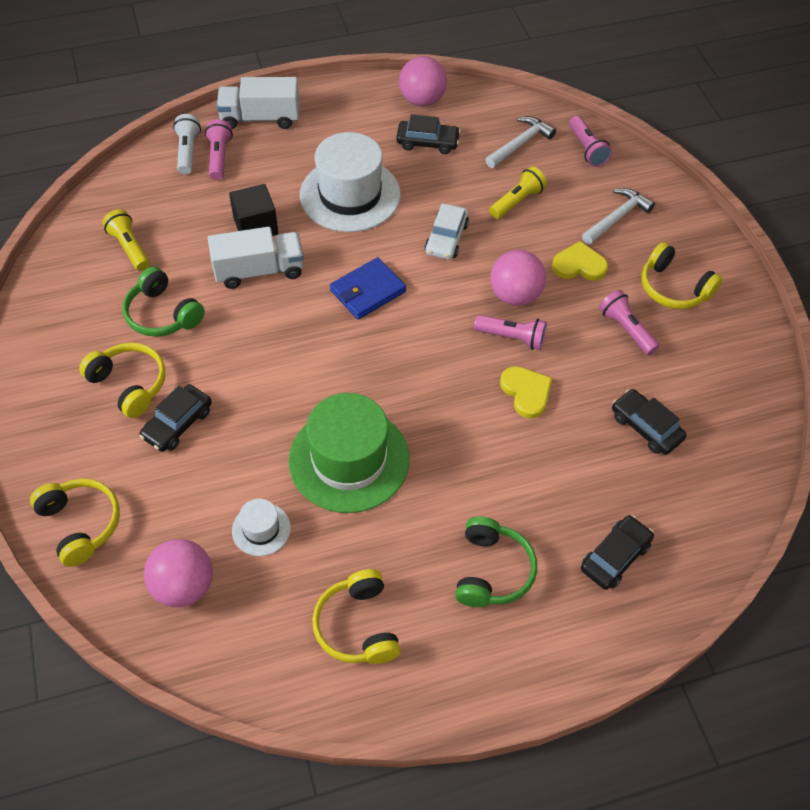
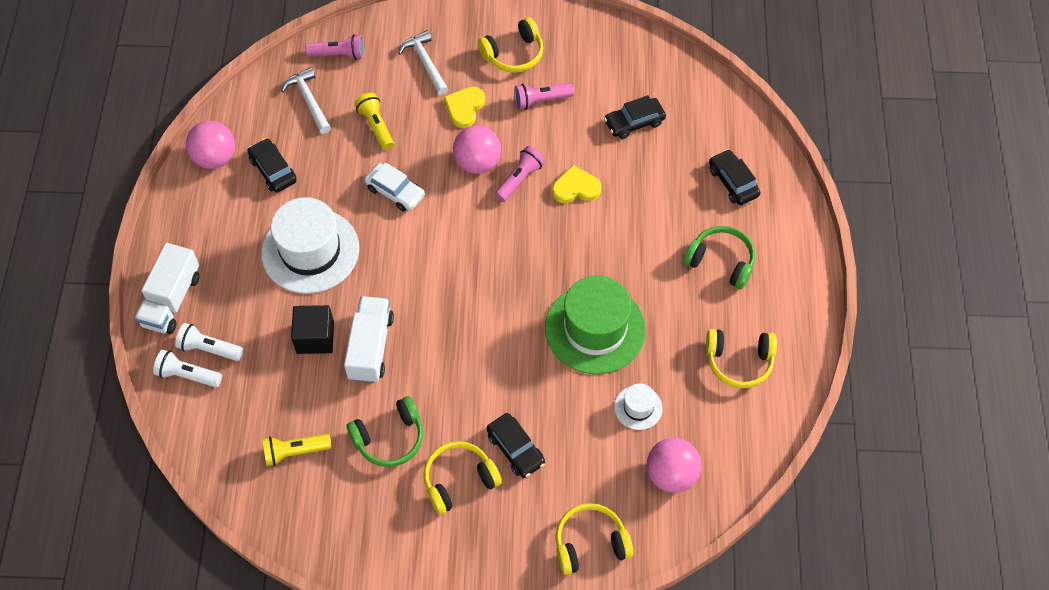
camera: 70 degrees left, 5 degrees up
pink flashlight [205,119,233,180] -> white flashlight [175,323,243,361]
blue wallet [330,257,406,319] -> none
black car [396,114,461,154] -> black car turned 60 degrees counterclockwise [247,138,296,193]

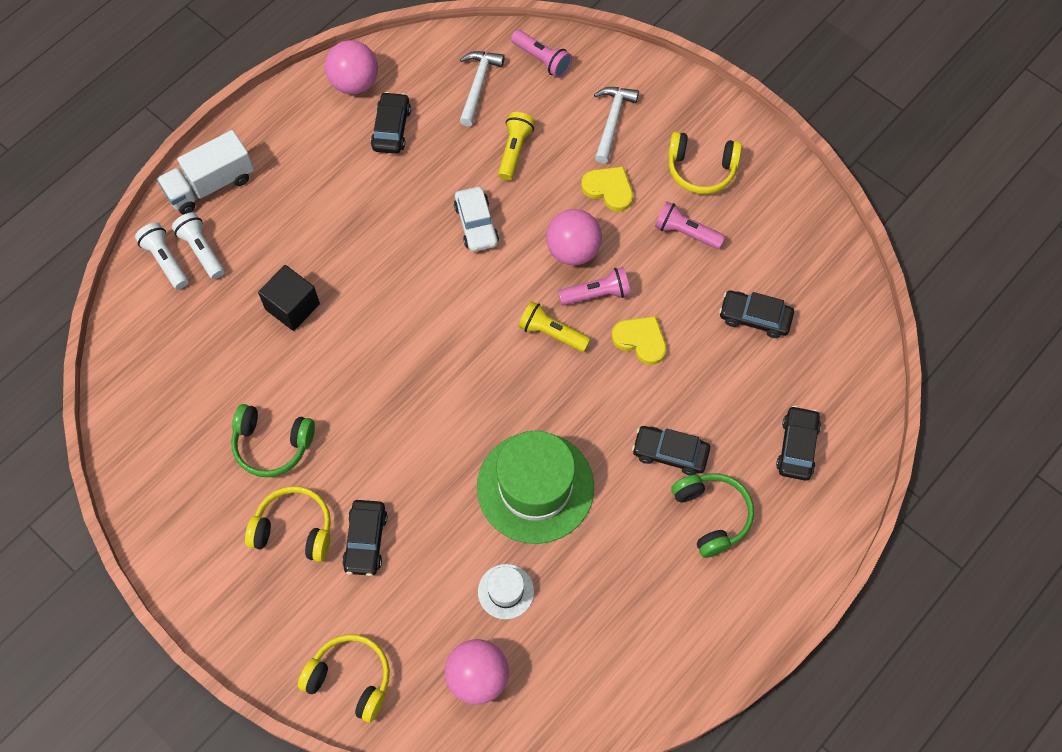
camera: 40 degrees right, 5 degrees up
white hat [261,197,359,294] -> none
yellow flashlight [262,434,332,466] -> yellow flashlight moved to [518,301,591,352]
white truck [344,296,394,383] -> none
yellow heart [444,87,485,128] -> yellow heart turned 60 degrees clockwise [581,166,633,211]
yellow headphones [706,329,777,388] -> none
none -> black car [632,426,710,475]

